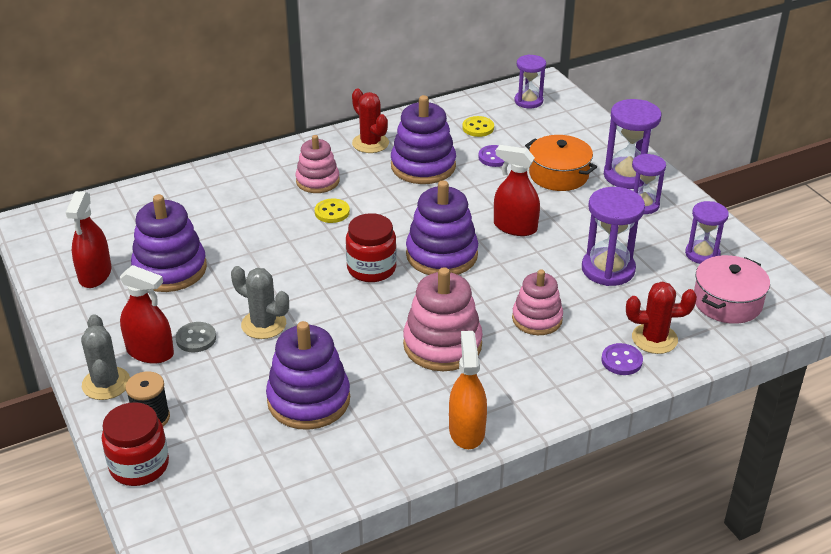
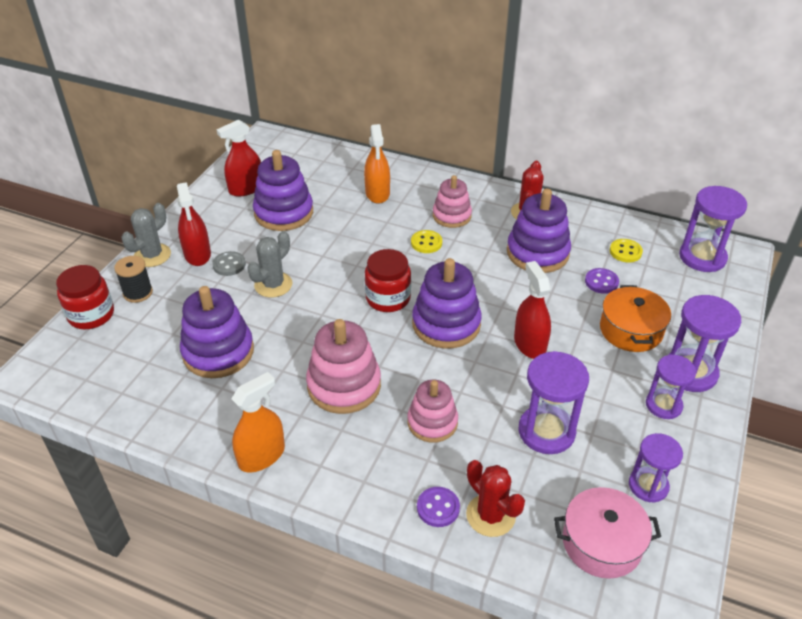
camera: 50 degrees right, 5 degrees up
grey cactus [231,266,289,339] -> grey cactus turned 45 degrees clockwise [247,231,292,298]
purple hourglass [514,55,546,108] -> purple hourglass [679,186,747,272], size x1.53
none -> orange spray bottle [364,124,390,204]

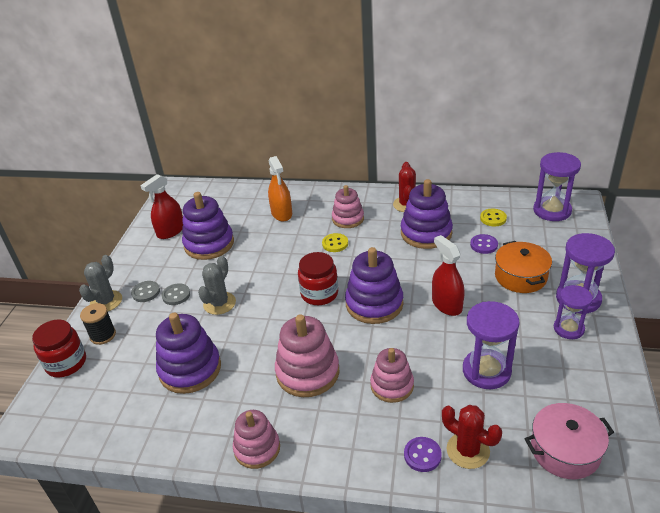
camera: 10 degrees left, 5 degrees down
red spray bottle [177,182,211,266] -> grey button [131,281,160,302]
orange spray bottle [232,372,285,473] -> pink stacking toy [233,410,280,469]
purple hourglass [629,433,683,502] -> none

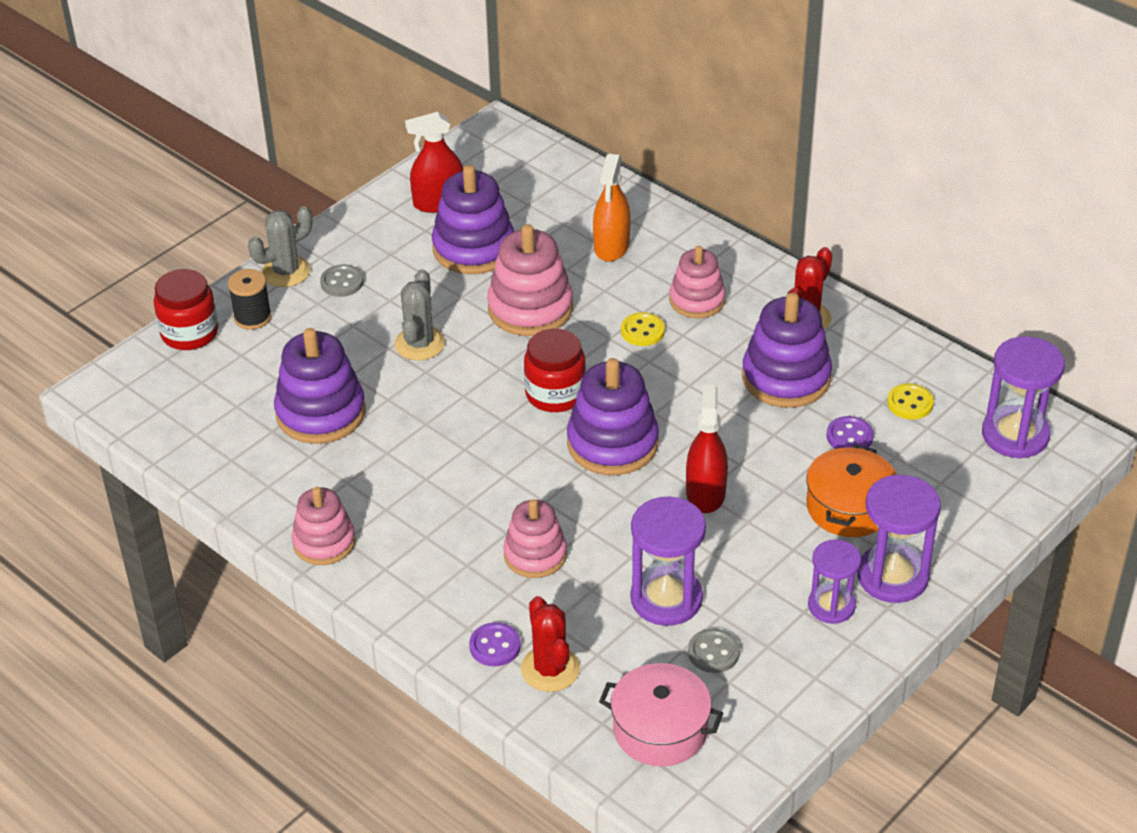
camera: 30 degrees right, 5 degrees up
grey button [162,283,190,305] -> grey button moved to [688,628,740,673]
grey cactus [198,256,236,315] -> grey cactus turned 45 degrees counterclockwise [394,269,445,360]
pink stacking toy [275,314,339,397] -> pink stacking toy moved to [487,224,573,336]

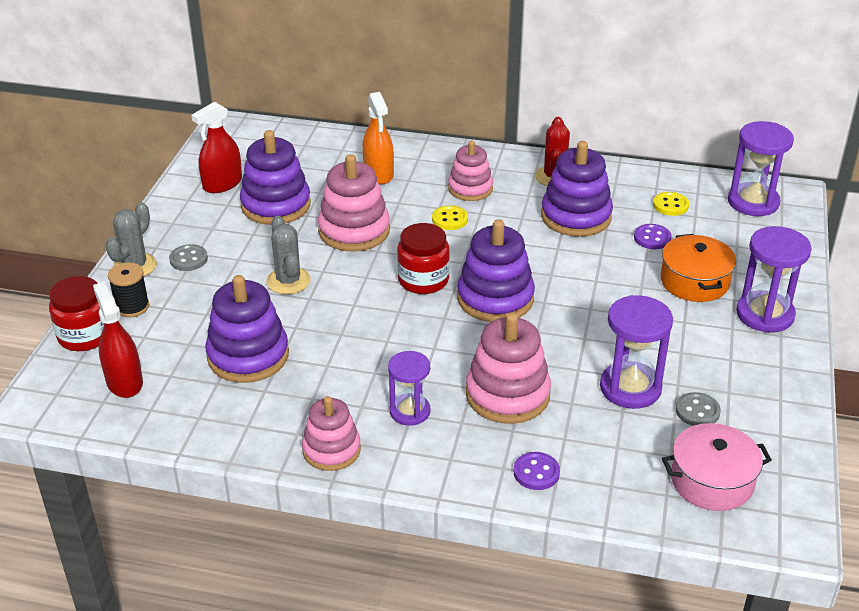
camera: 30 degrees left, 5 degrees down
pink stacking toy [503,499,567,578] -> pink stacking toy [466,313,551,424], size x1.52
red cactus [521,596,580,692] -> none
red spray bottle [686,385,728,513] -> red spray bottle moved to [93,282,143,398]
purple hourglass [808,539,861,624] -> purple hourglass moved to [388,351,430,426]

